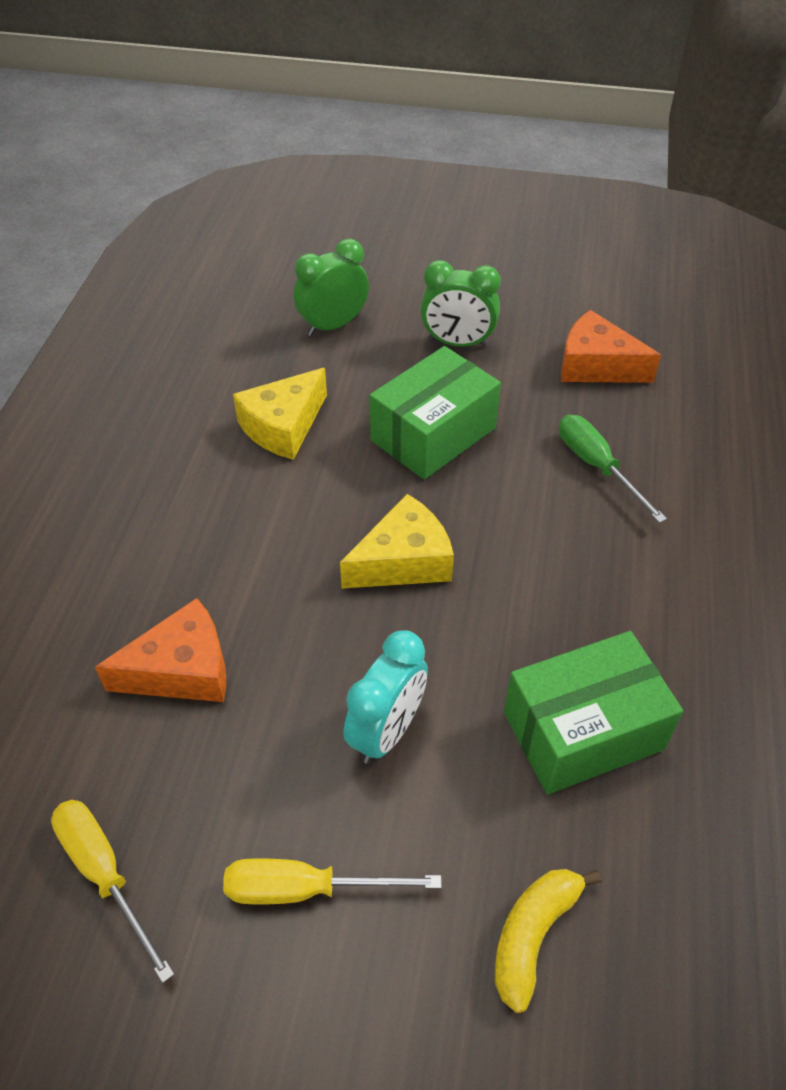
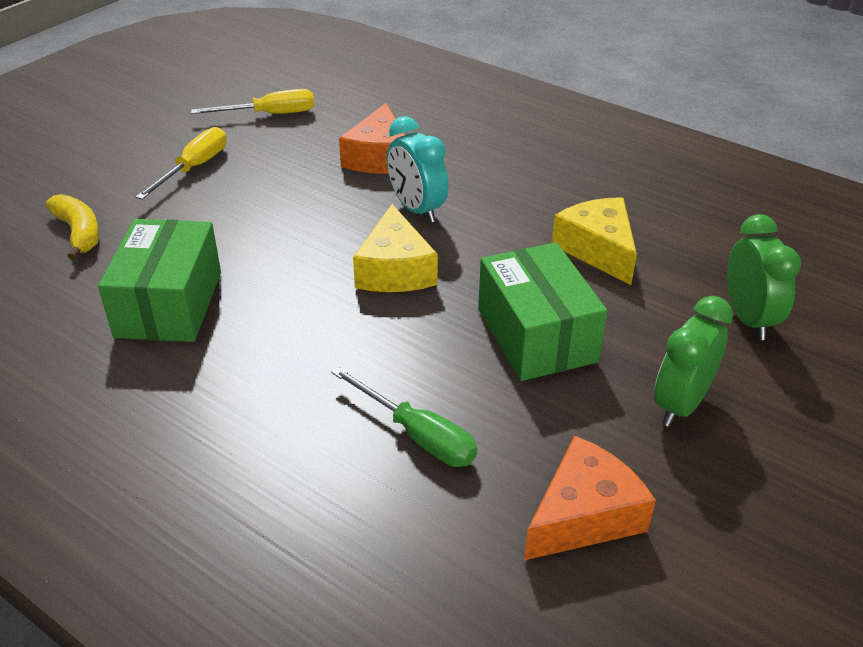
camera: 115 degrees right, 10 degrees down
turquoise clock [343,630,428,764] -> turquoise clock moved to [387,116,448,223]
green screwdriver [559,414,667,523] -> green screwdriver turned 45 degrees clockwise [331,367,477,467]

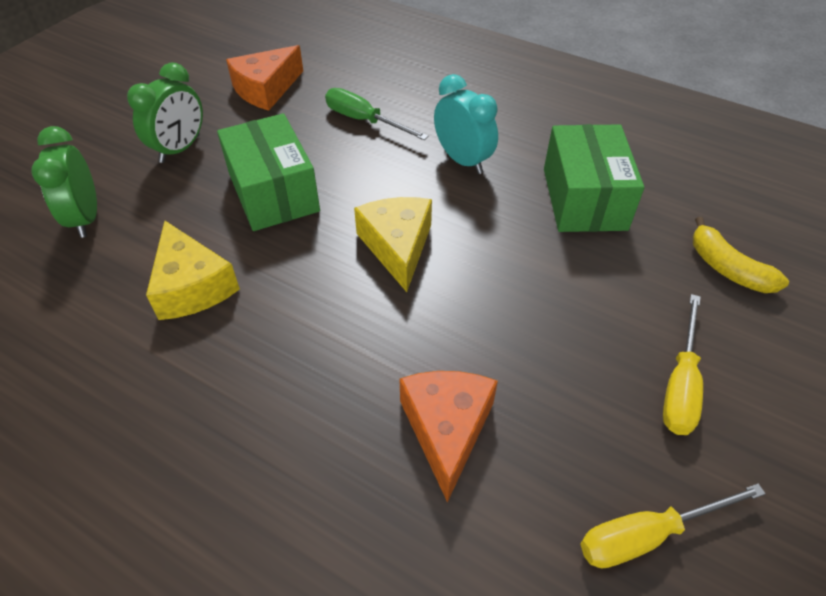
camera: 175 degrees right, 10 degrees up
turquoise clock [387,116,448,223] -> turquoise clock moved to [434,74,498,174]

